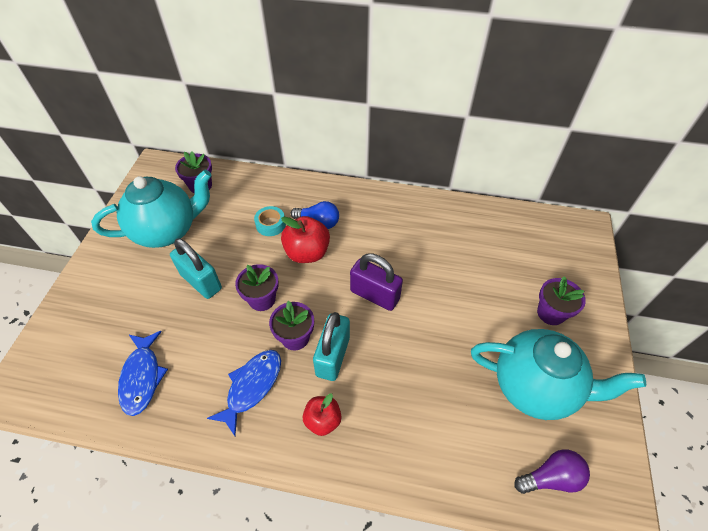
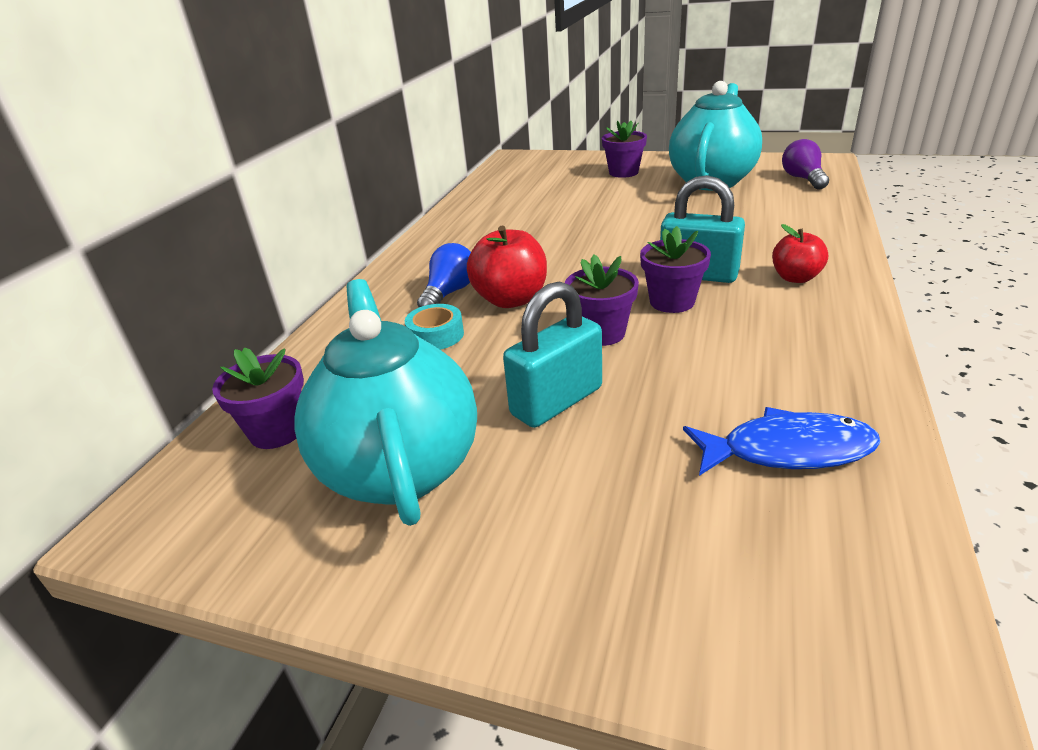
camera: 80 degrees left, 20 degrees down
blue fish [207,350,281,436] -> none
purple padlock [350,254,403,311] -> none

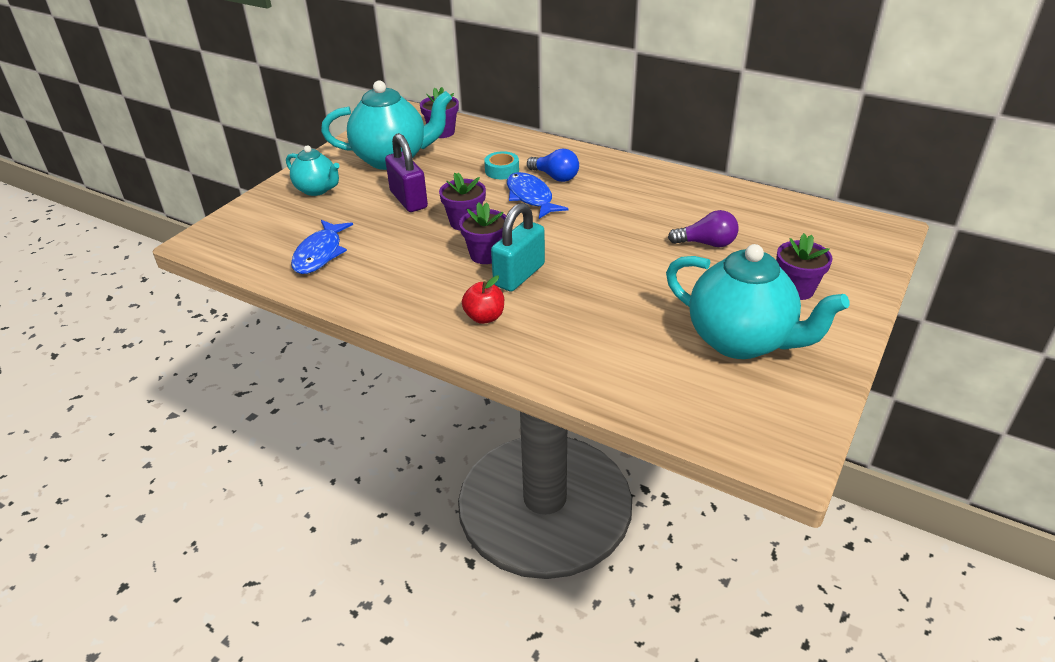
camera: 100 degrees right, 5 degrees up
red apple [467,226,547,308] -> blue fish [507,172,568,219]
turquoise padlock [503,281,602,428] -> purple padlock [385,133,428,212]
purple light bulb [782,139,829,190] -> purple light bulb moved to [668,210,738,247]
none -> turquoise teapot [286,145,340,196]

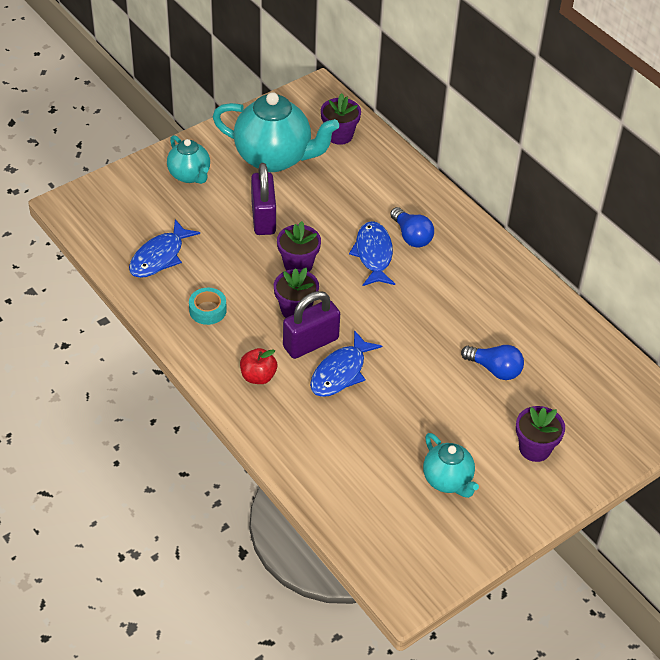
camera: 20 degrees right, 10 degrees up
turquoise tape [484,151,519,179] -> turquoise tape moved to [189,288,227,325]
turquoise padlock [491,203,545,292] -> purple padlock [283,291,340,359]
turquoise teapot [666,244,850,359] -> turquoise teapot [423,433,479,498], size x0.56
purple light bulb [668,210,738,247] -> blue light bulb [461,345,524,380]
none -> blue fish [310,330,382,397]

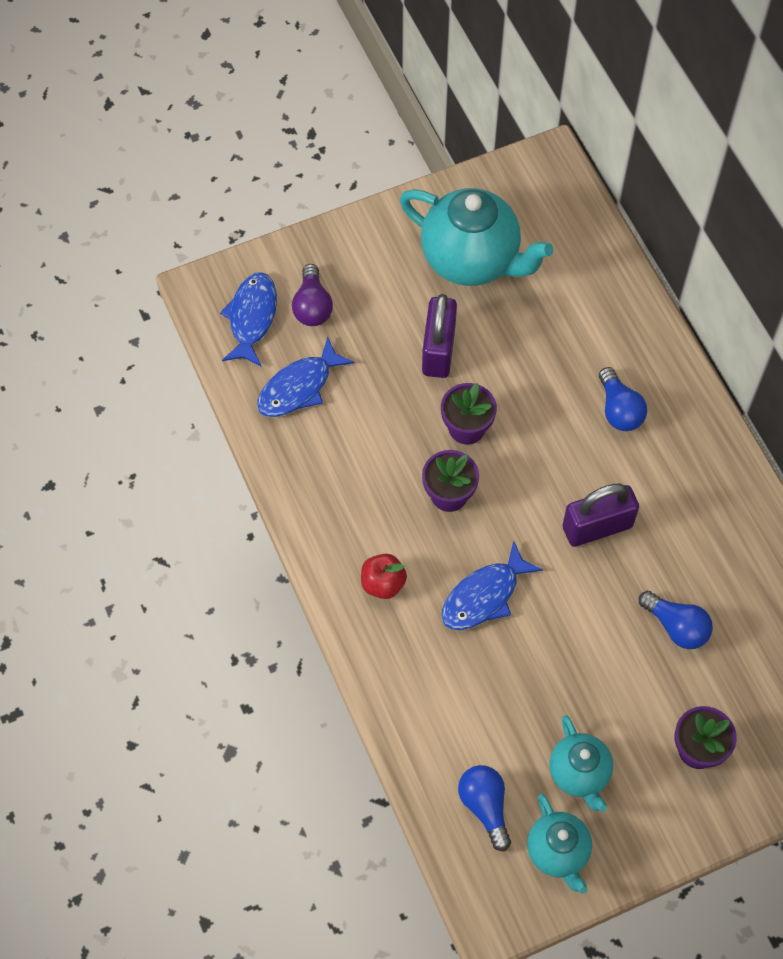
camera: 15 degrees right, 15 degrees up
turquoise teapot [167,135,210,184] -> turquoise teapot moved to [527,794,592,894]
turquoise tape [189,288,227,325] -> none
purple padlock [283,291,340,359] -> purple padlock moved to [563,484,639,547]
purple flower pot [321,93,361,145] -> none
blue fish [349,221,395,286] -> blue fish moved to [220,272,277,367]
none -> purple light bulb [292,264,333,326]
none -> blue light bulb [458,765,511,851]

